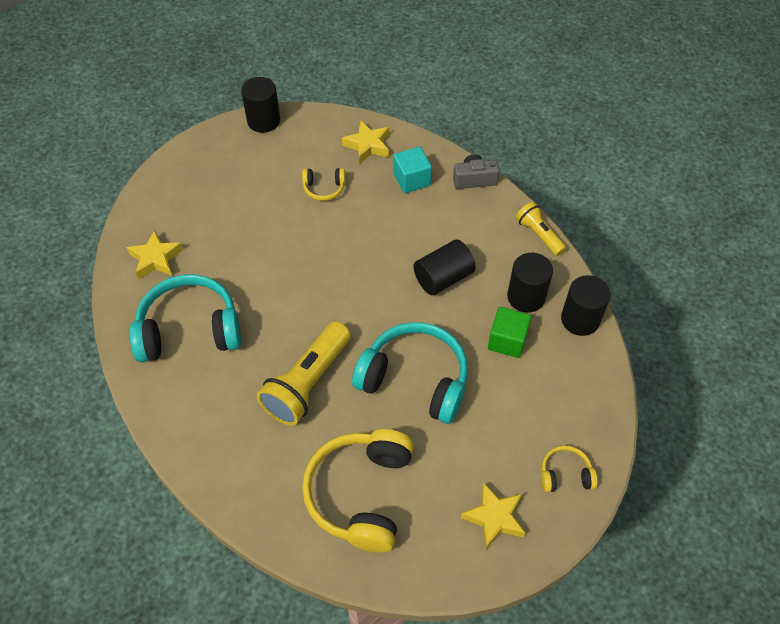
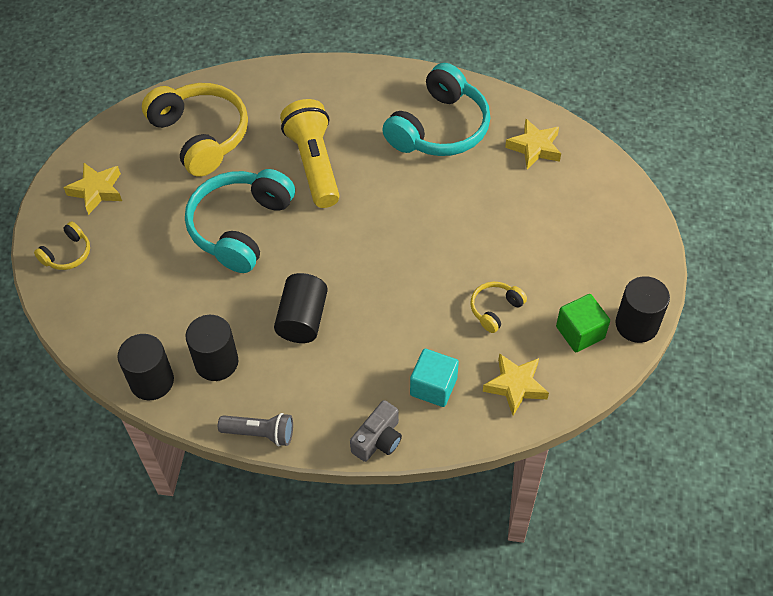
camera: 135 degrees right, 0 degrees up
turquoise headphones [352,322,468,424] -> turquoise headphones turned 135 degrees clockwise [185,169,295,273]
green cube [488,307,531,358] -> green cube moved to [556,294,610,352]
yellow flashlight [516,202,566,256] -> grey flashlight [218,413,293,446]

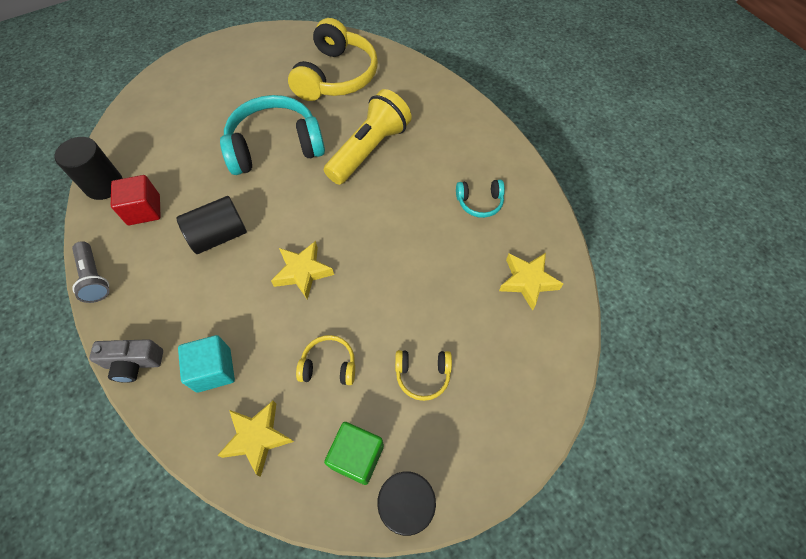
camera: 50 degrees right, 5 degrees up
yellow headphones [34,221,90,270] -> yellow headphones moved to [395,350,452,401]
yellow star [64,163,122,215] -> yellow star moved to [271,241,334,299]
black cylinder [185,315,238,381] -> red cube [111,175,161,225]
turquoise headphones [382,63,491,156] -> turquoise headphones [456,180,505,218], size x0.47

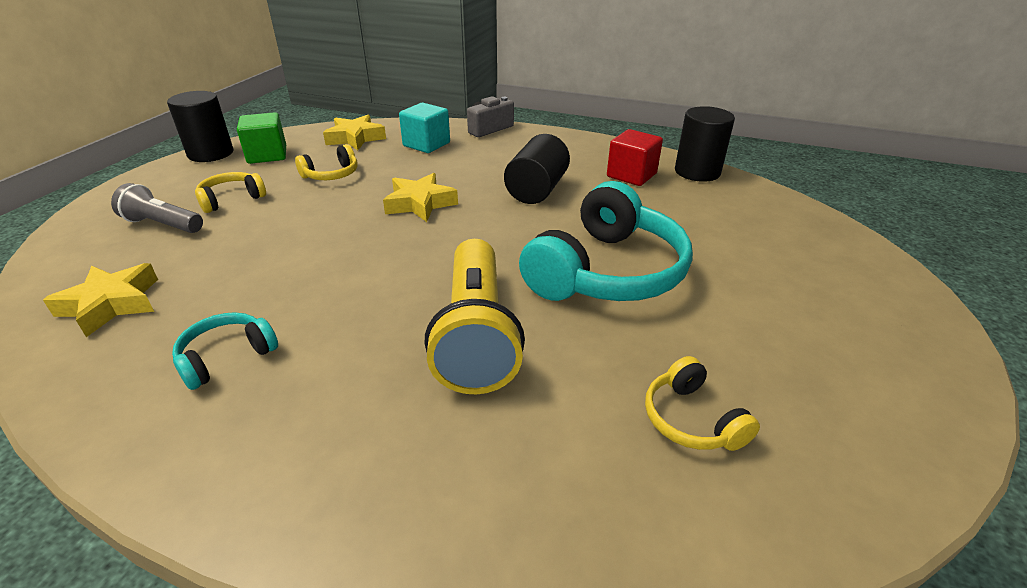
camera: 140 degrees right, 25 degrees down
grey flashlight [72,241,109,303] -> grey flashlight moved to [111,183,203,233]
yellow headphones [288,18,378,101] -> yellow headphones [645,356,760,451], size x0.47

